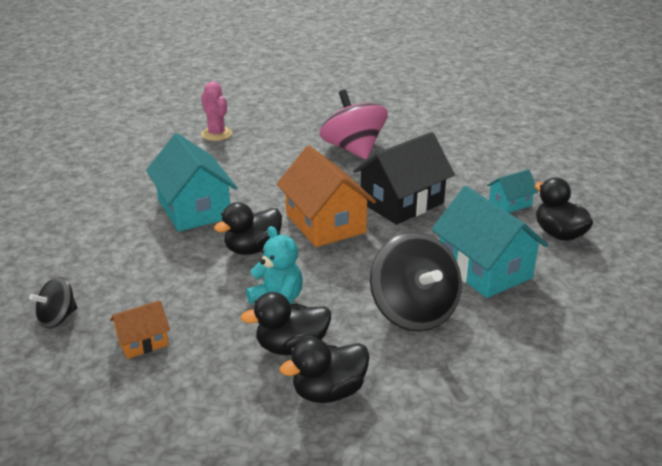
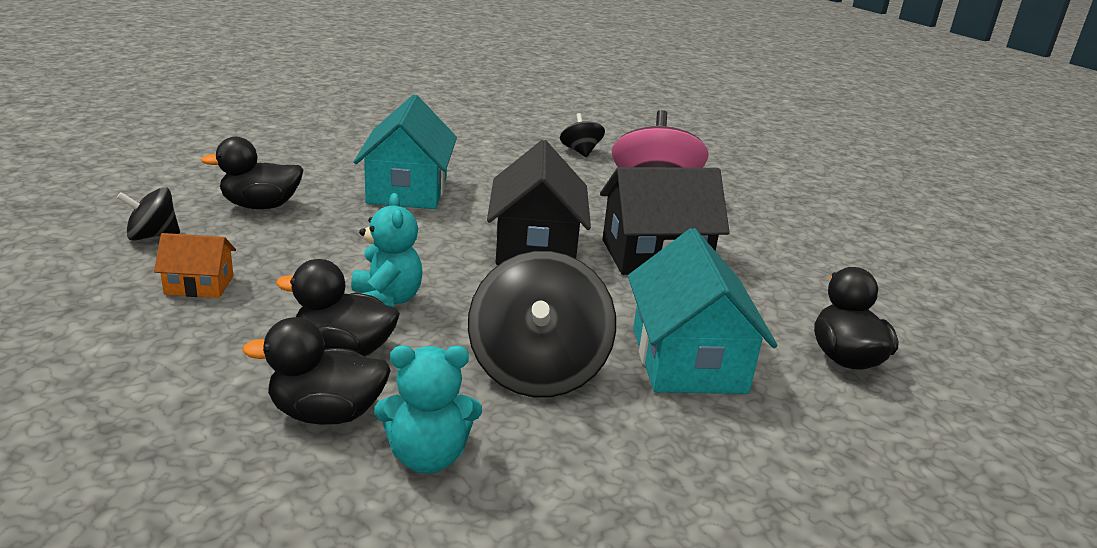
camera: 25 degrees right, 5 degrees down
pink cactus [201,82,232,141] -> none
black duck [214,202,282,255] -> black duck moved to [201,137,303,209]
orange house [277,146,376,247] -> black house [487,140,591,265]
turquoise house [487,169,538,213] -> none
none -> turquoise teddy bear [374,345,482,474]
none -> black spinning top [560,113,605,157]

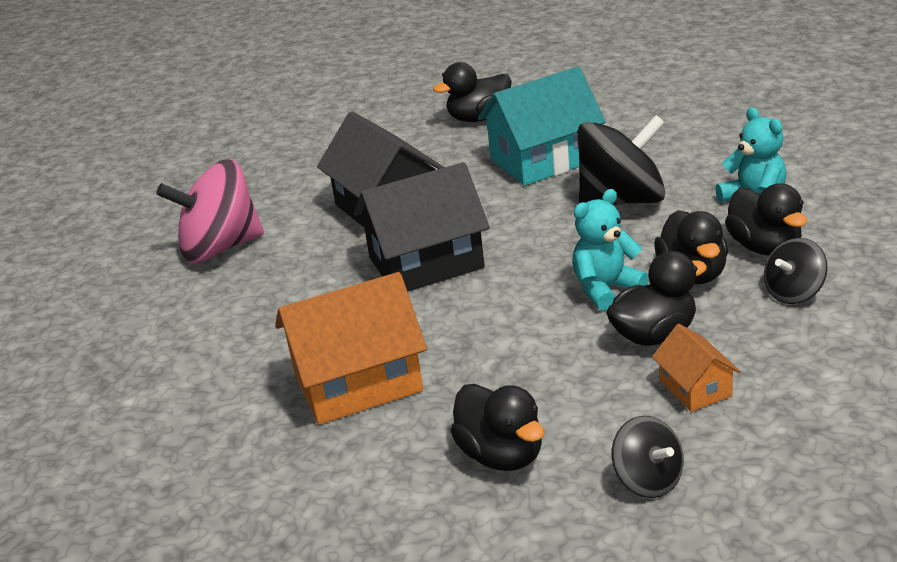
camera: 105 degrees left, 5 degrees up
turquoise house [354,94,457,209] -> orange house [275,272,427,425]
black spinning top [560,113,605,157] -> black spinning top moved to [764,238,827,304]
none -> black duck [606,251,707,346]

